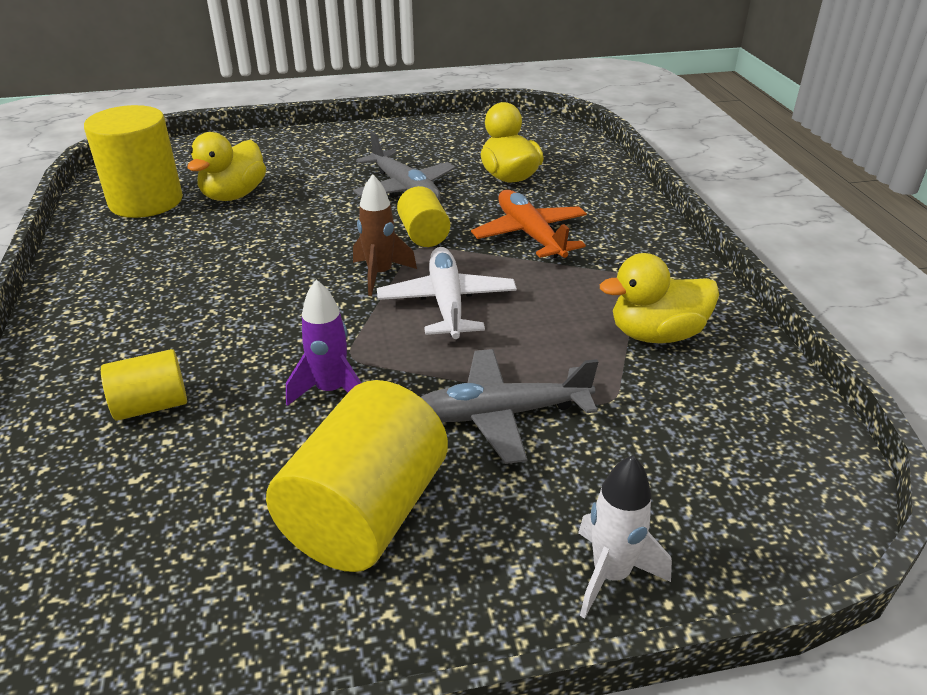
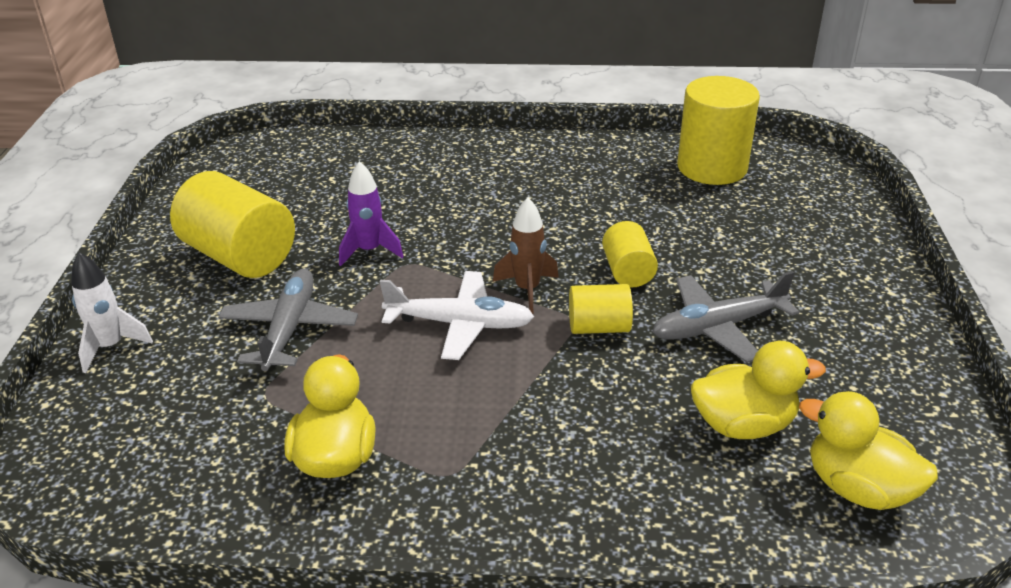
camera: 105 degrees right, 0 degrees up
yellow cylinder [101,349,187,421] -> yellow cylinder moved to [602,221,658,288]
yellow duck [187,132,266,201] -> yellow duck moved to [799,391,938,510]
orange plane [471,190,587,259] -> none

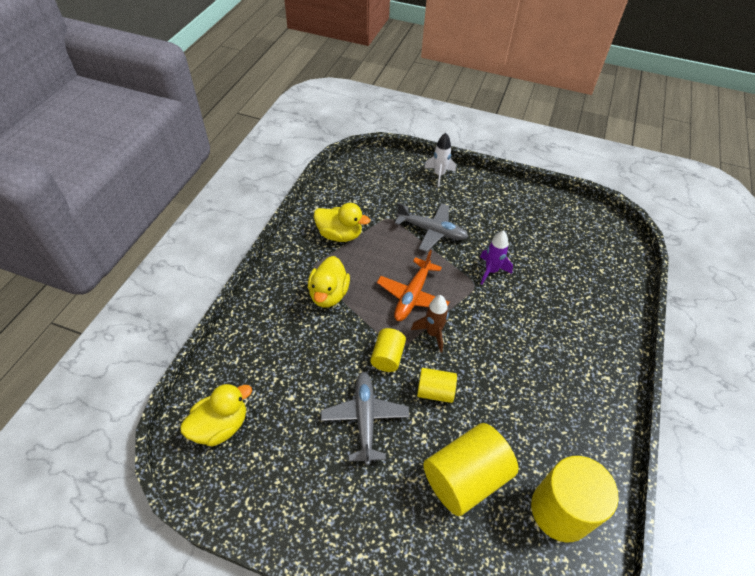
camera: 105 degrees right, 15 degrees up
yellow cylinder [170,171,295,278] -> yellow cylinder moved to [423,423,519,516]
white plane [380,271,534,360] -> orange plane [377,250,450,321]
yellow duck [691,341,826,439] -> yellow duck moved to [308,256,350,308]

